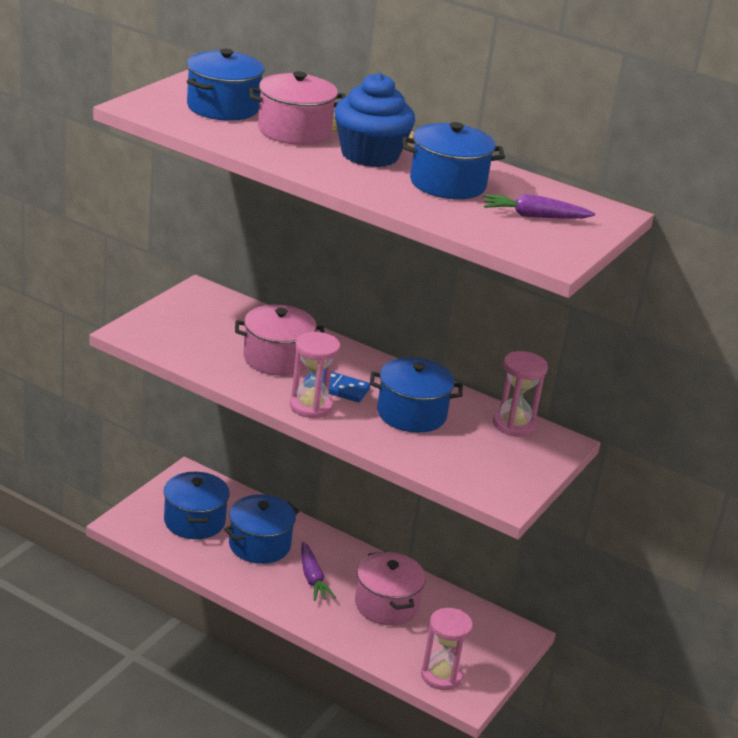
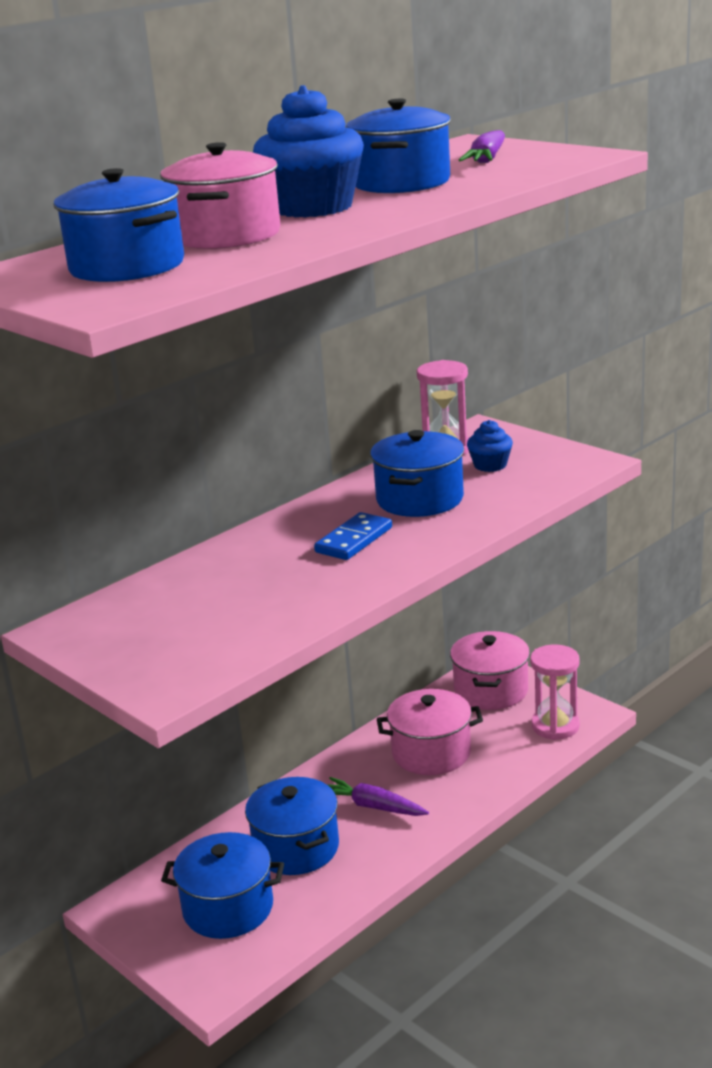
camera: 70 degrees left, 5 degrees down
pink pot [235,305,324,375] -> pink pot moved to [450,631,530,710]
pink hourglass [290,332,340,419] -> none
purple carrot [301,541,336,601] -> purple carrot turned 150 degrees counterclockwise [328,777,429,816]
none -> blue cupcake [467,420,513,472]

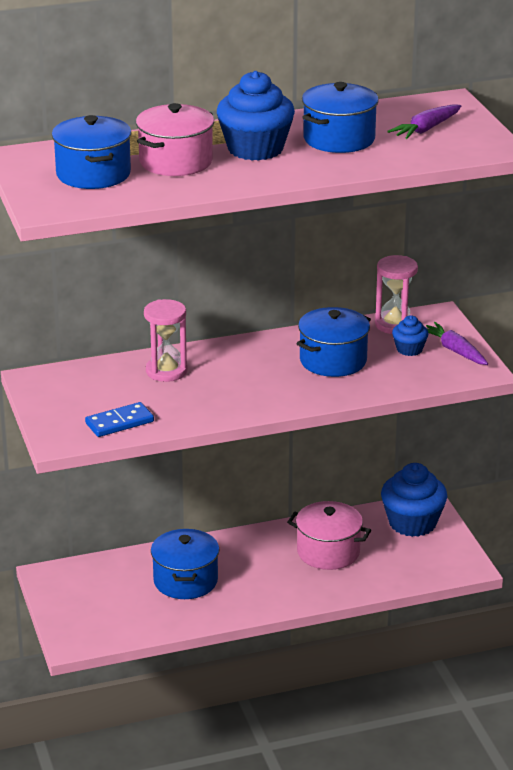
camera: 25 degrees right, 5 degrees up
blue pot [161,832,284,939] -> none
blue domino [314,512,392,560] -> blue domino moved to [85,402,154,437]
purple carrot [328,777,429,816] -> purple carrot moved to [426,322,488,365]
pink pot [450,631,530,710] -> blue cupcake [381,463,447,537]
pink hourglass [530,644,580,740] -> pink hourglass moved to [144,299,188,382]

